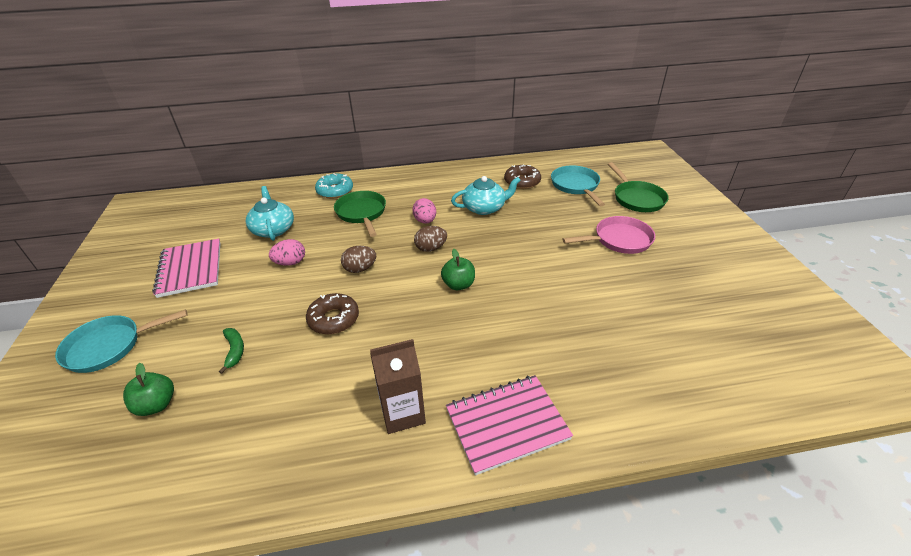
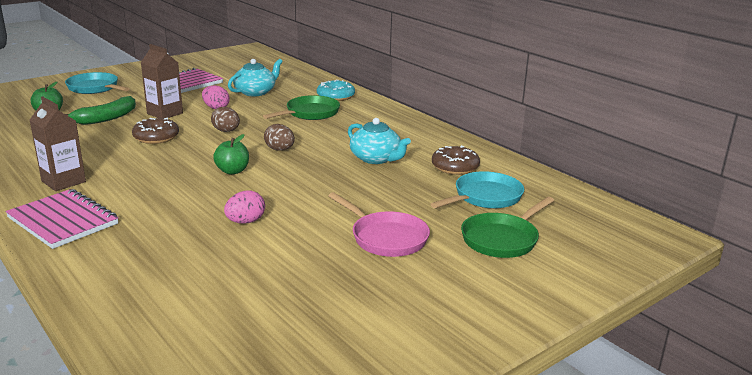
camera: 60 degrees right, 15 degrees down
green banana [219,328,244,374] -> green banana [66,96,136,125], size x1.73
pink egg [412,198,436,224] -> pink egg moved to [224,190,265,224]
none -> brown carton [141,44,183,118]

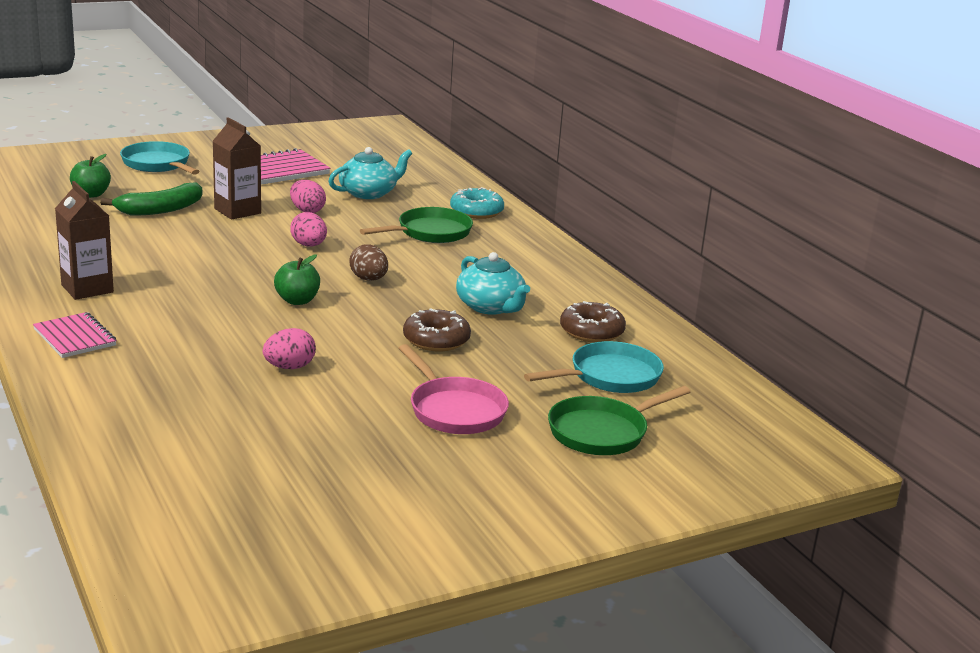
camera: 10 degrees right, 0 degrees up
pink notebook [5,189,119,249] -> pink notebook [33,312,117,358], size x0.66
brown donut [132,117,179,144] -> brown donut moved to [403,308,471,351]
brown egg [211,107,240,132] -> pink egg [290,212,327,247]

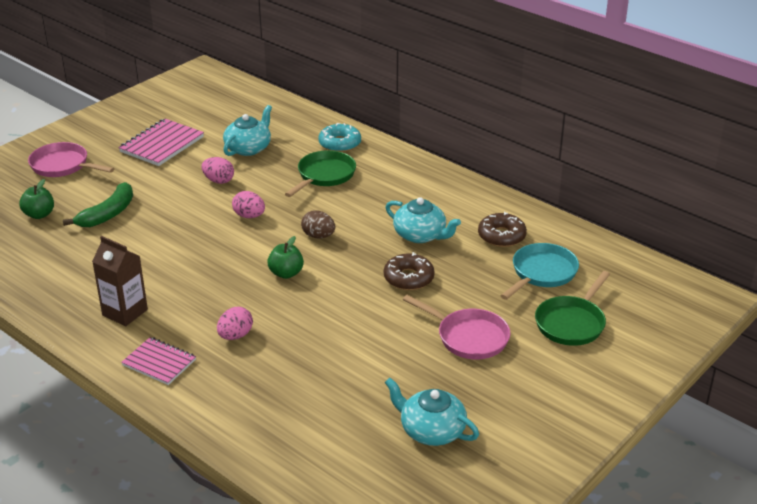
camera: 20 degrees left, 10 degrees up
turquoise pan [120,141,200,175] -> pink pan [28,142,114,177]
brown carton [213,117,261,220] -> none
pink egg [263,328,316,369] -> pink egg moved to [217,307,253,340]
none -> turquoise teapot [385,377,479,446]

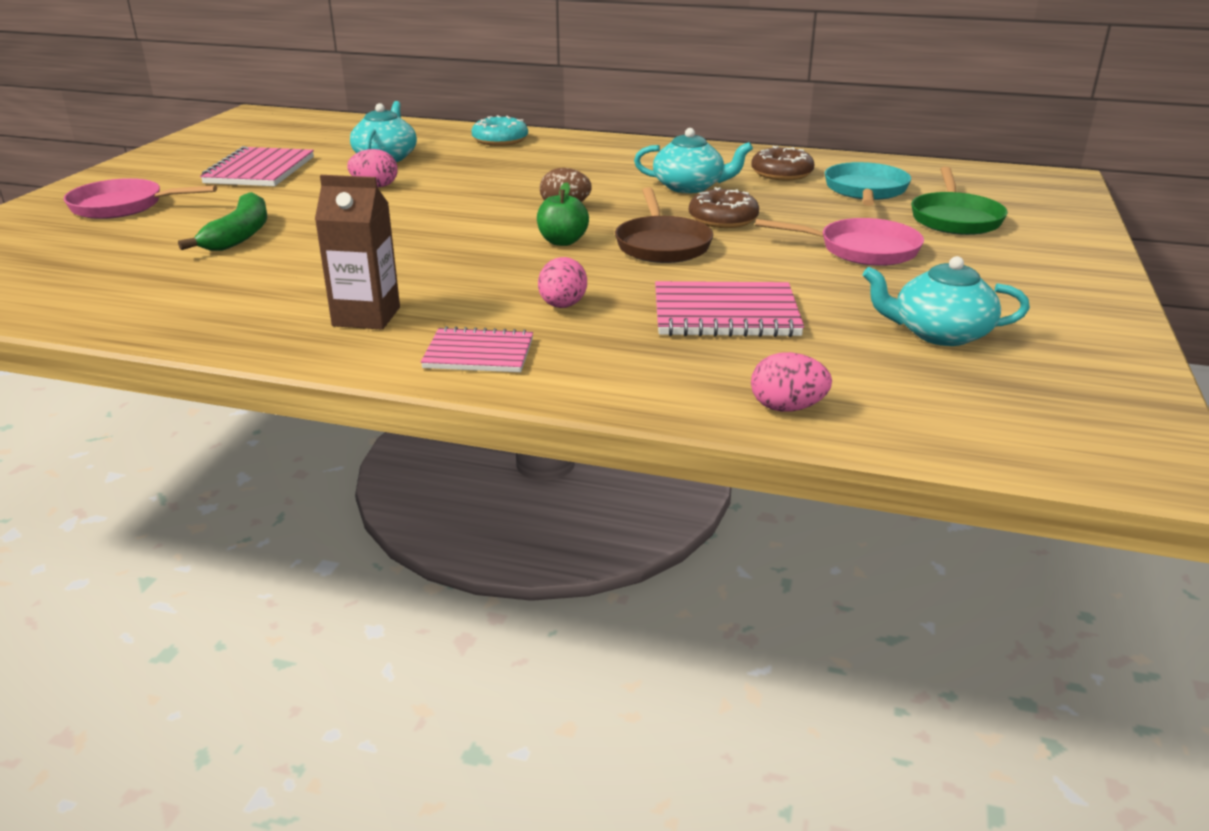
camera: 25 degrees left, 5 degrees down
green apple [19,179,54,219] -> none
pink egg [232,191,265,218] -> pink egg moved to [751,352,832,412]
green pan [285,150,356,197] -> none
none -> brown pan [615,187,713,263]
none -> pink notebook [655,281,804,337]

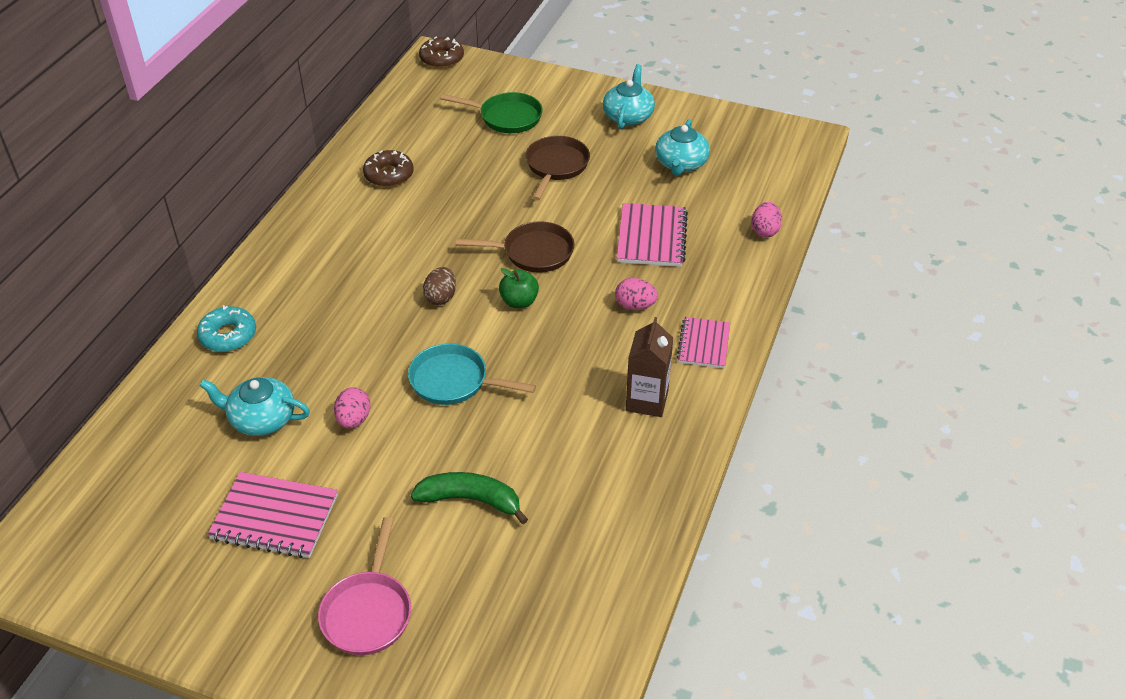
camera: 85 degrees left, 15 degrees up
turquoise teapot [634,128,753,193] -> turquoise teapot moved to [603,64,655,129]
brown donut [689,187,759,228] -> brown donut moved to [419,37,464,68]
pink pan [755,218,924,266] -> brown pan [525,136,590,201]
turquoise pan [825,162,911,206] -> turquoise pan moved to [408,343,536,405]

